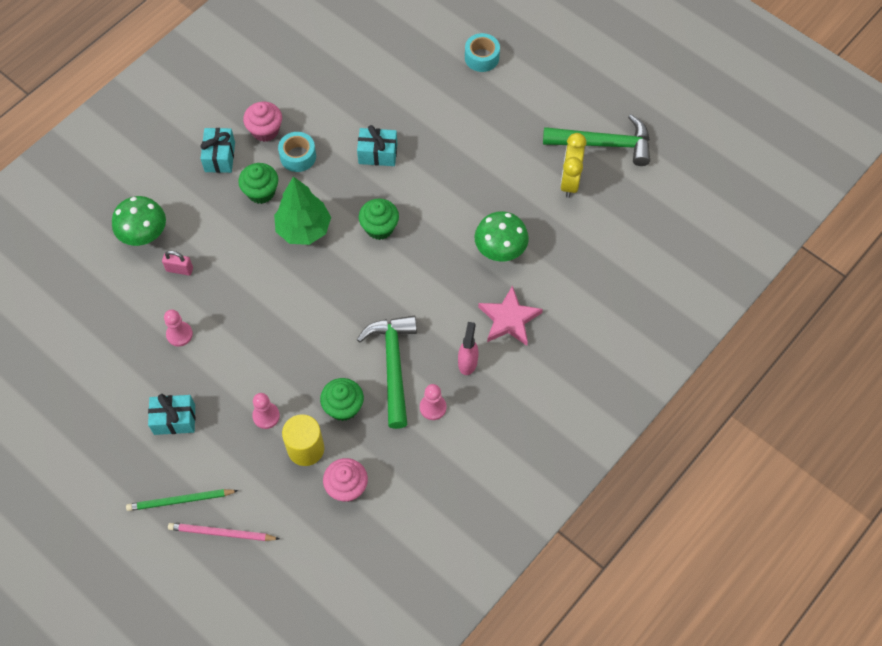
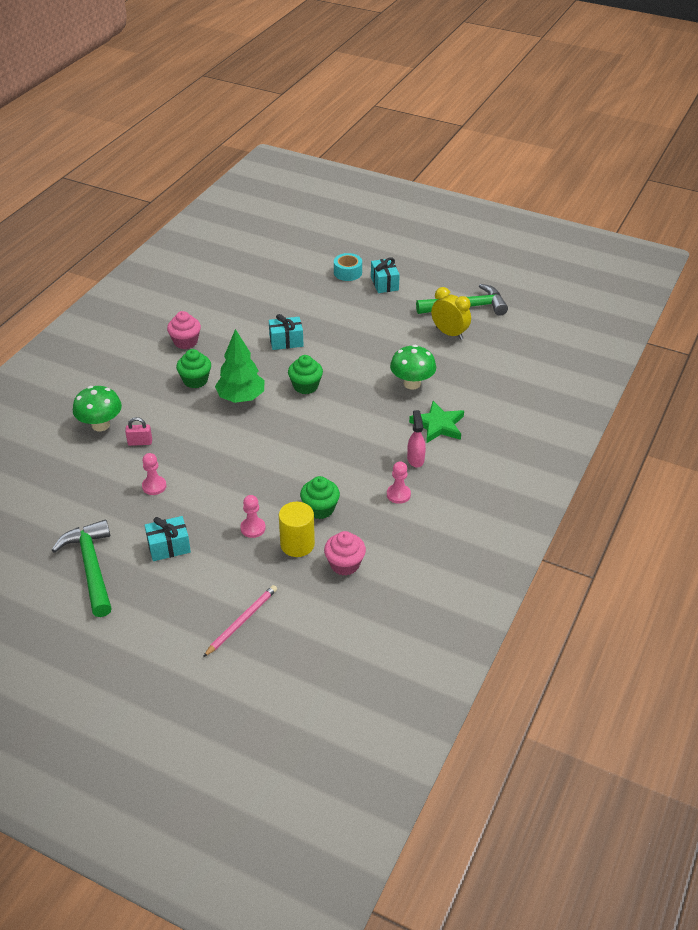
camera: 15 degrees left, 20 degrees down
green pencil [126,489,239,511] -> none
pink pencil [168,523,279,541] -> pink pencil turned 135 degrees clockwise [203,585,277,657]
turquoise gift [200,128,235,173] -> turquoise gift moved to [371,257,400,293]
turquoise tape [278,132,316,172] -> none
green hammer [357,316,417,429] -> green hammer moved to [52,520,112,617]
pink star [478,285,543,346] -> green star [409,401,464,443]
yellow clock [560,133,586,198] -> yellow clock turned 135 degrees clockwise [431,287,471,340]

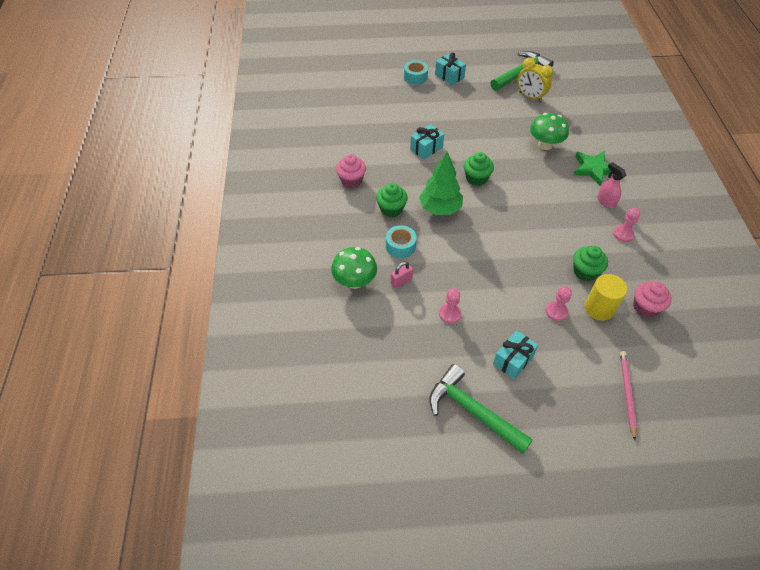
camera: 30 degrees left, 10 degrees up
yellow clock [431,287,471,340] -> yellow clock turned 150 degrees counterclockwise [517,57,553,102]
none -> turquoise tape [386,225,417,258]

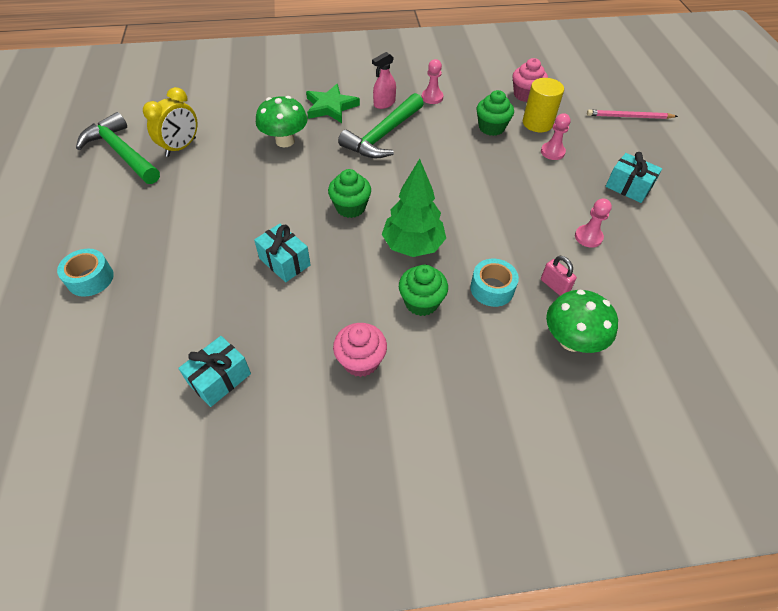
camera: 95 degrees left, 0 degrees up
green hammer [429,364,533,454] -> green hammer moved to [338,93,424,158]
turquoise gift [435,53,466,85] -> turquoise gift moved to [178,336,251,407]

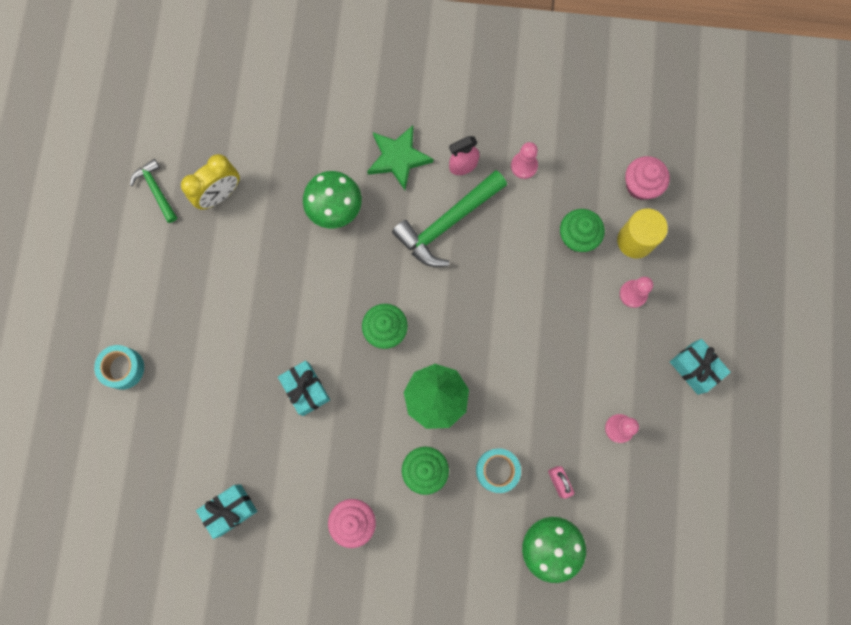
camera: 15 degrees right, 25 degrees up
green hammer [76,112,160,184] -> green hammer [130,159,177,223], size x0.55
pink pencil [587,110,678,119] -> none

